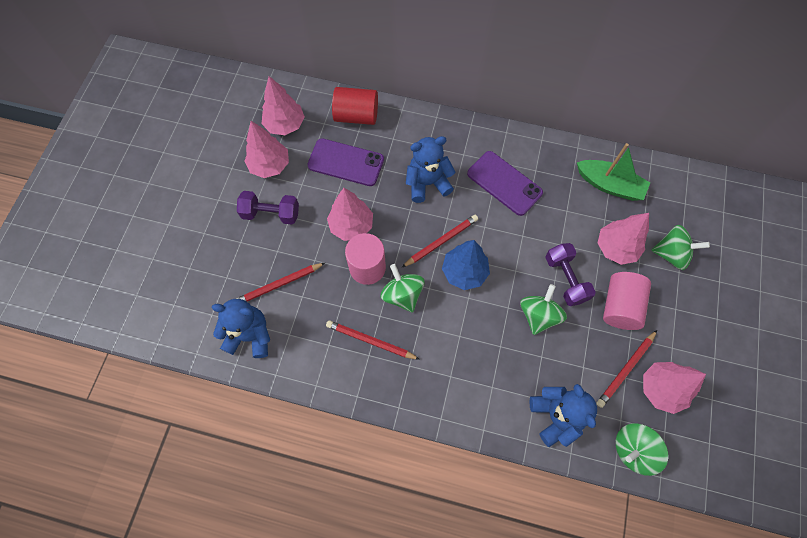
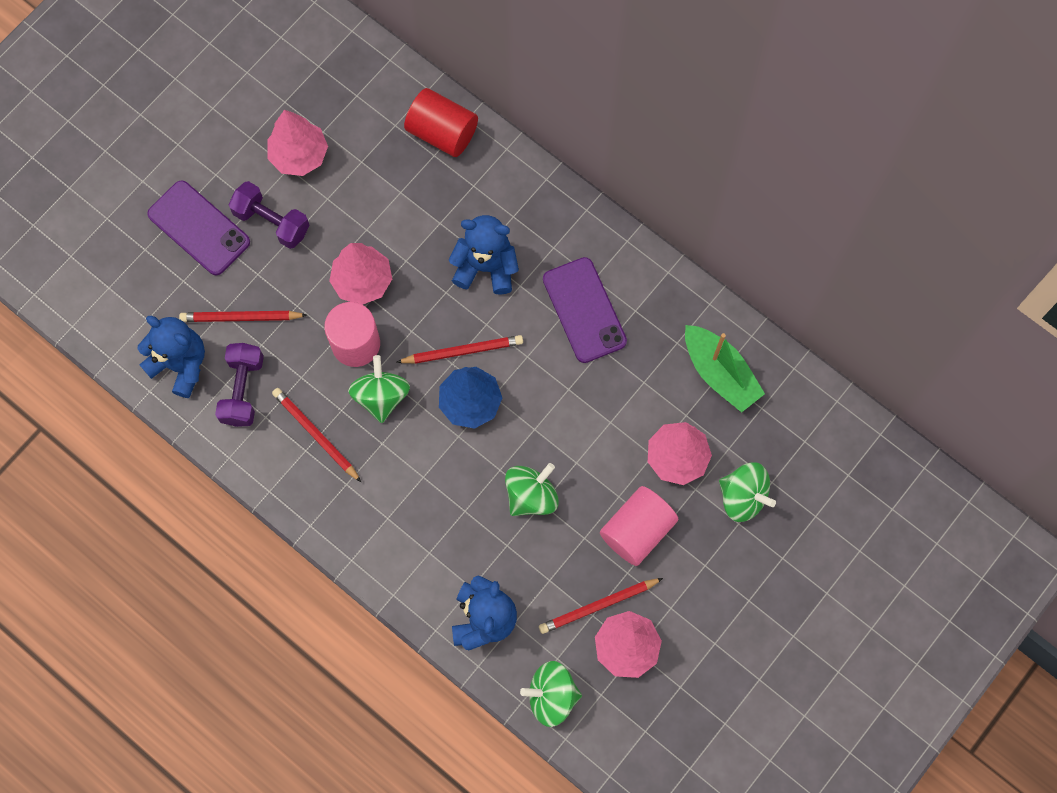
camera: 25 degrees right, 5 degrees up
pink tree [262,76,305,135] -> none
purple phone [307,138,384,186] -> purple phone moved to [147,180,250,275]
purple dumbbell [545,243,596,306] -> purple dumbbell moved to [215,343,264,427]

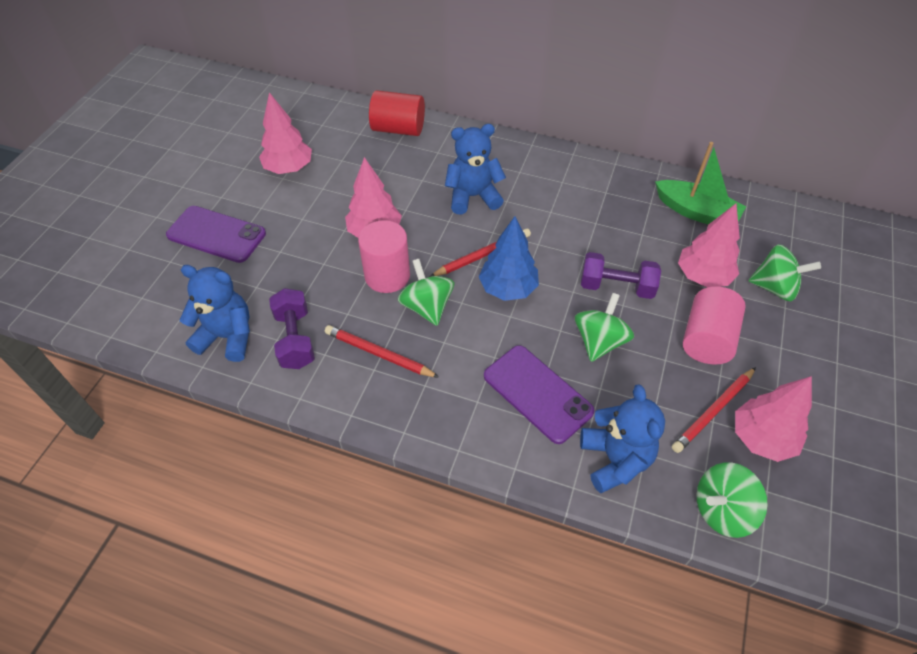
camera: 20 degrees left, 20 degrees down
red pencil [179,311,307,322] -> none
purple dumbbell [228,181,310,249] -> purple dumbbell moved to [581,252,661,299]
purple phone [543,257,627,363] -> purple phone moved to [484,345,594,444]

